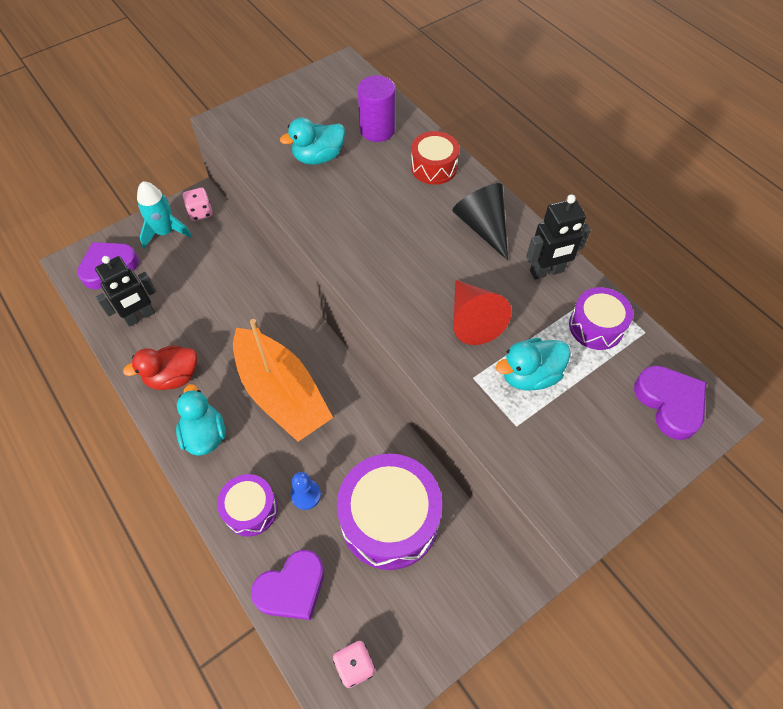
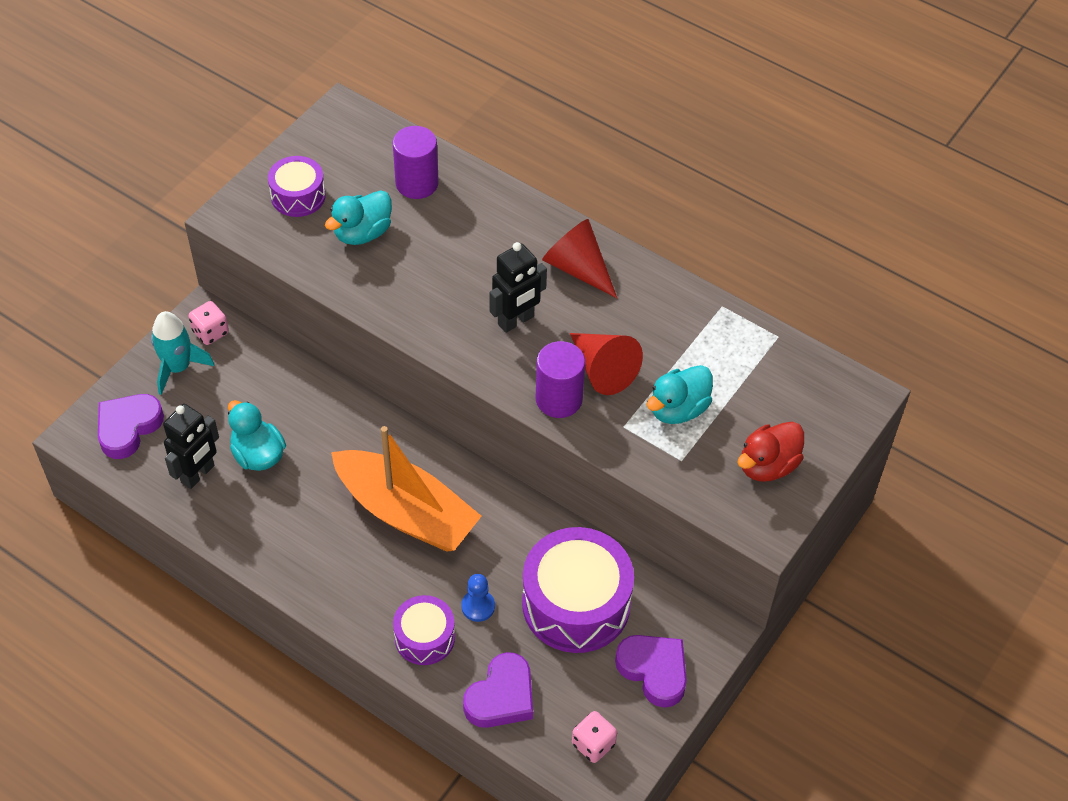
camera: 20 degrees left, 5 degrees down
red duck [123,345,197,390] -> red duck moved to [737,422,804,482]
turquoise duck [176,384,226,456] -> turquoise duck moved to [228,400,286,471]
red drum [411,131,460,185] -> none
black cone [452,183,508,260] -> red cone [542,219,617,298]
black robot [526,195,591,280] -> black robot moved to [489,242,547,333]
purple drum [569,287,633,350] -> purple drum moved to [268,156,326,217]
purple heart [634,366,706,440] -> purple heart moved to [615,635,687,708]
none -> purple cylinder [536,341,585,418]

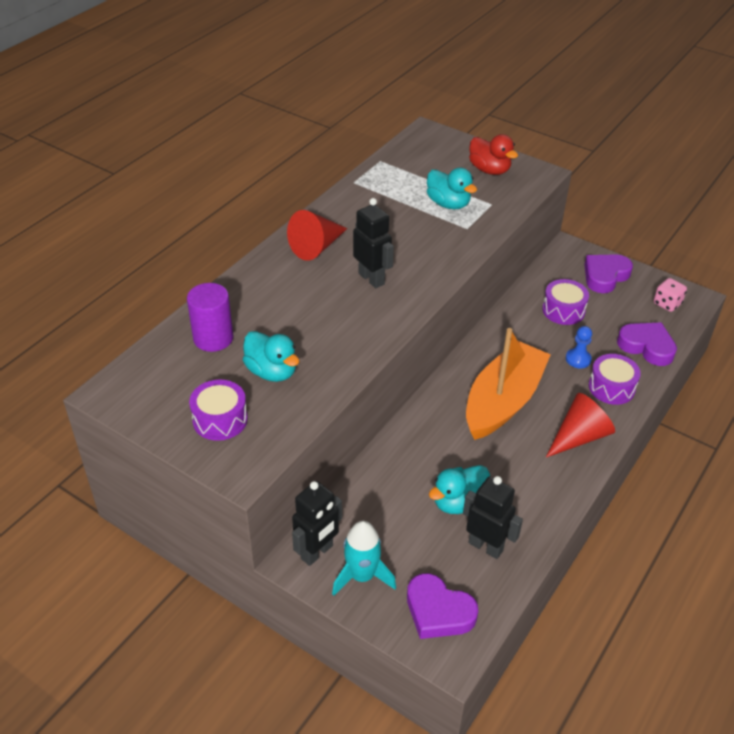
camera: 90 degrees left, 10 degrees down
pink dice [189,301,229,345] -> black robot [292,481,342,566]
purple drum [522,527,634,653] -> purple drum [542,279,589,325], size x0.55
purple cylinder [536,341,585,418] -> none
red cone [570,333,643,395] -> red cone moved to [546,393,615,457]

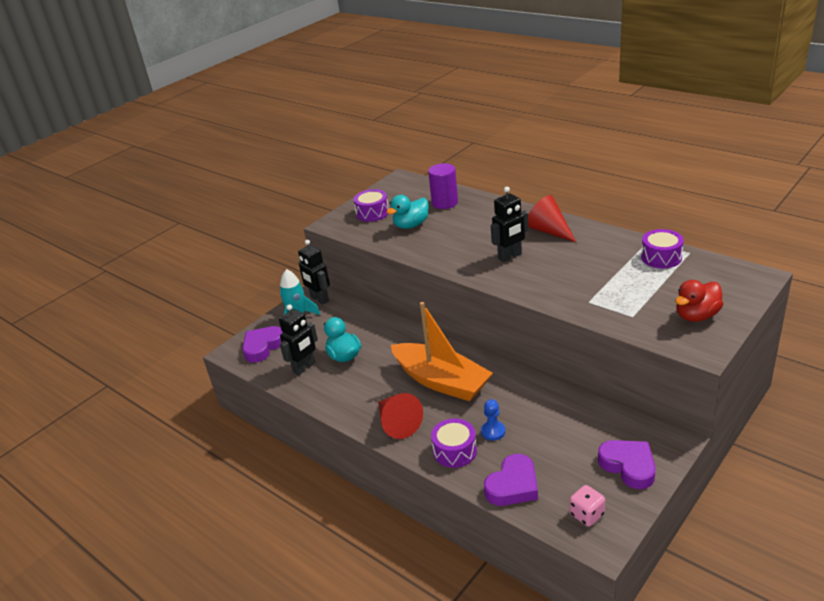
camera: 100 degrees right, 10 degrees down
turquoise duck [427,168,477,209] -> none
purple drum [542,279,589,325] -> purple drum moved to [641,229,684,268]

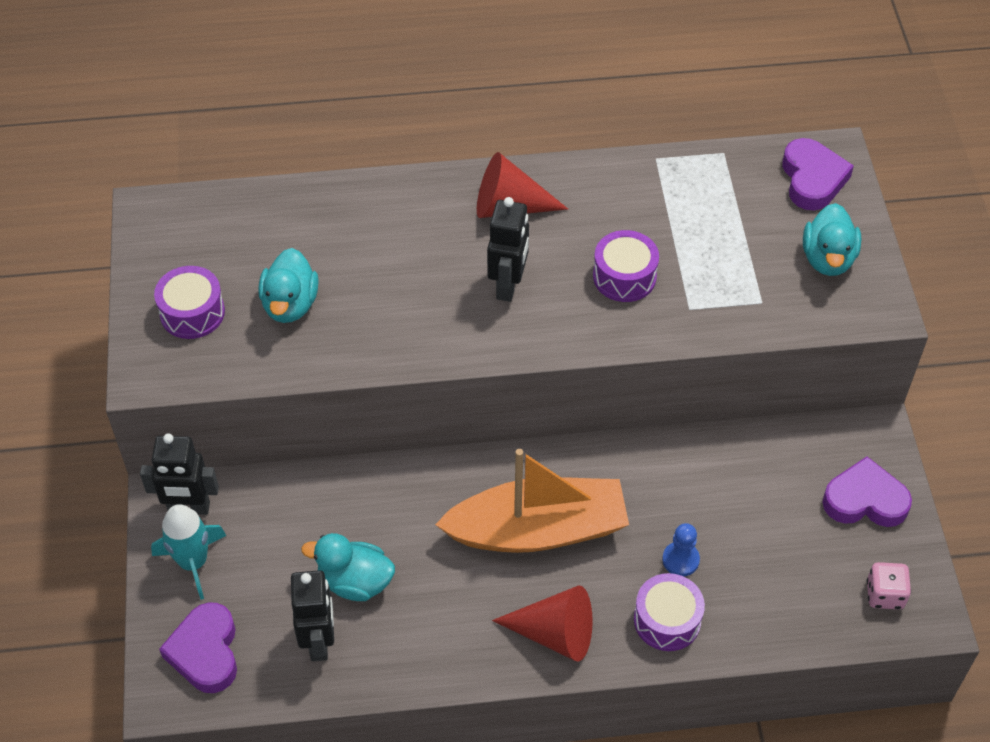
camera: 50 degrees left, 20 degrees up
purple cylinder [428,163,458,209] -> none
purple heart [484,454,538,506] -> purple heart moved to [782,138,854,211]
purple drum [641,229,684,268] -> purple drum moved to [593,230,659,302]
red duck [675,280,723,322] -> turquoise duck [803,203,862,276]

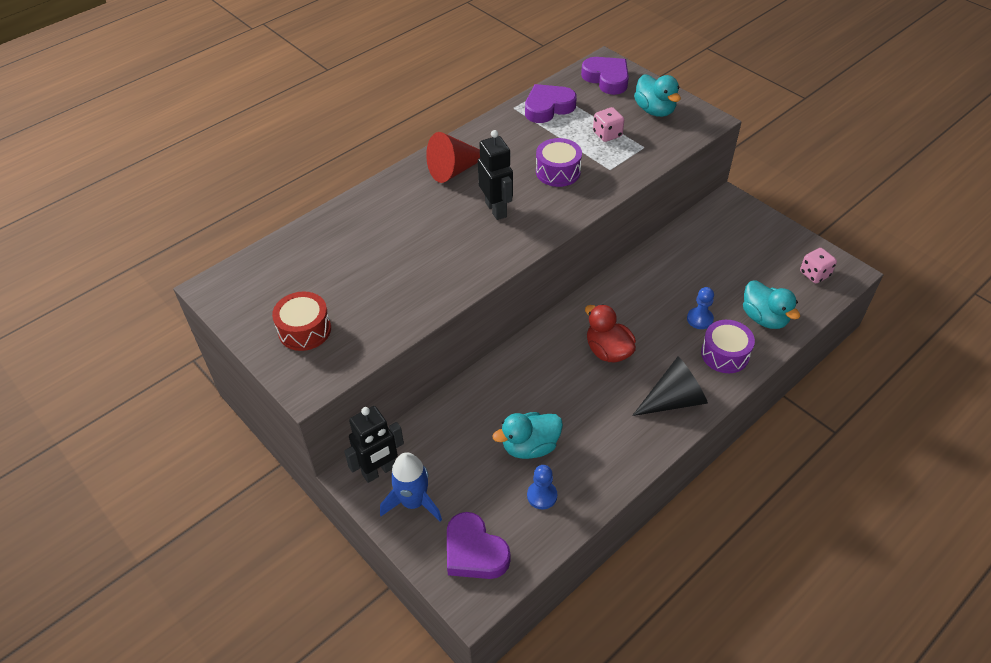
camera: 35 degrees left, 5 degrees down
turquoise rocket [151,504,226,600] -> blue rocket [380,453,442,522]
purple drum [154,266,225,339] -> red drum [272,291,331,351]
turquoise duck [258,248,319,323] -> turquoise duck moved to [743,280,800,329]
black robot [291,570,334,661] -> blue pawn [527,465,557,509]
orange boat [435,449,629,553] -> red duck [585,304,636,363]
red cone [492,585,593,662] -> black cone [632,357,708,416]
purple heart [822,457,912,527] -> purple heart moved to [525,84,577,123]
none -> pink dice [593,107,624,142]

